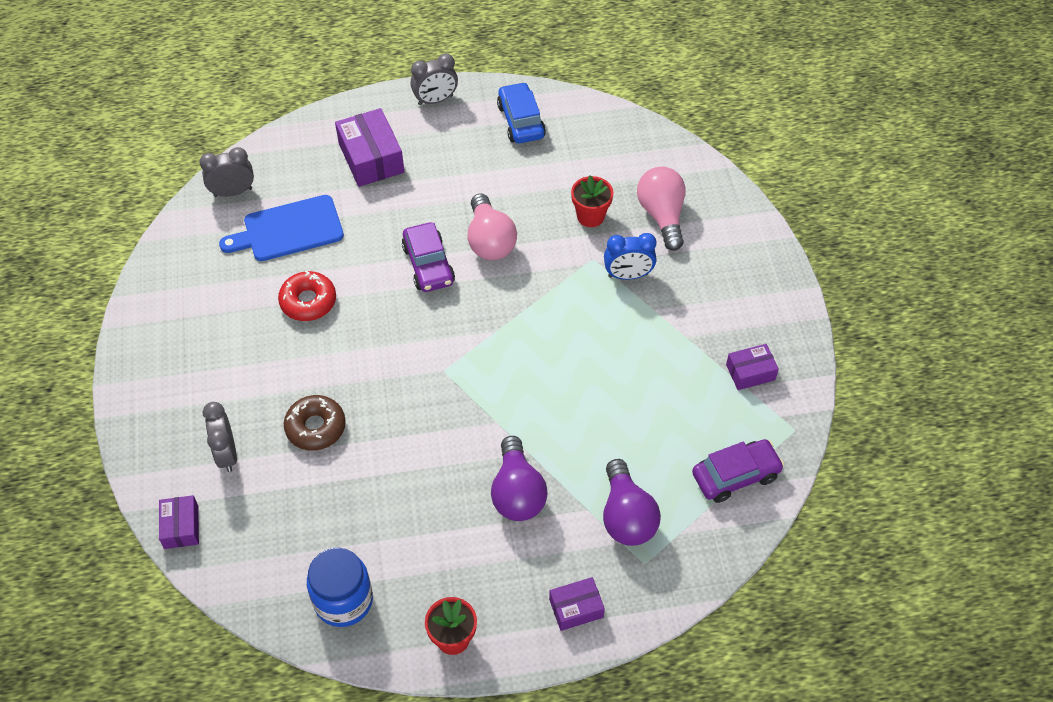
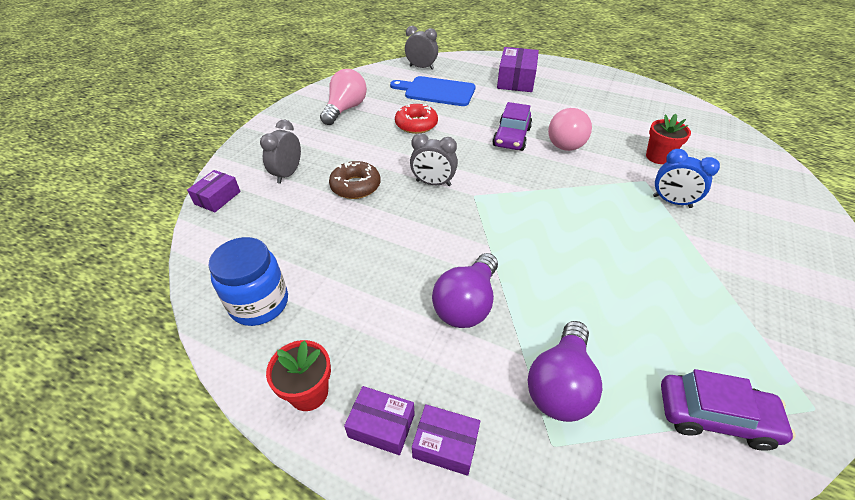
camera: 35 degrees right, 10 degrees down
grey clock [410,54,458,105] -> grey clock moved to [410,133,458,186]
blue car [497,82,546,143] -> none
pink light bulb [637,167,686,251] -> pink light bulb moved to [320,69,367,125]
purple box [726,344,779,390] -> purple box moved to [344,386,415,455]

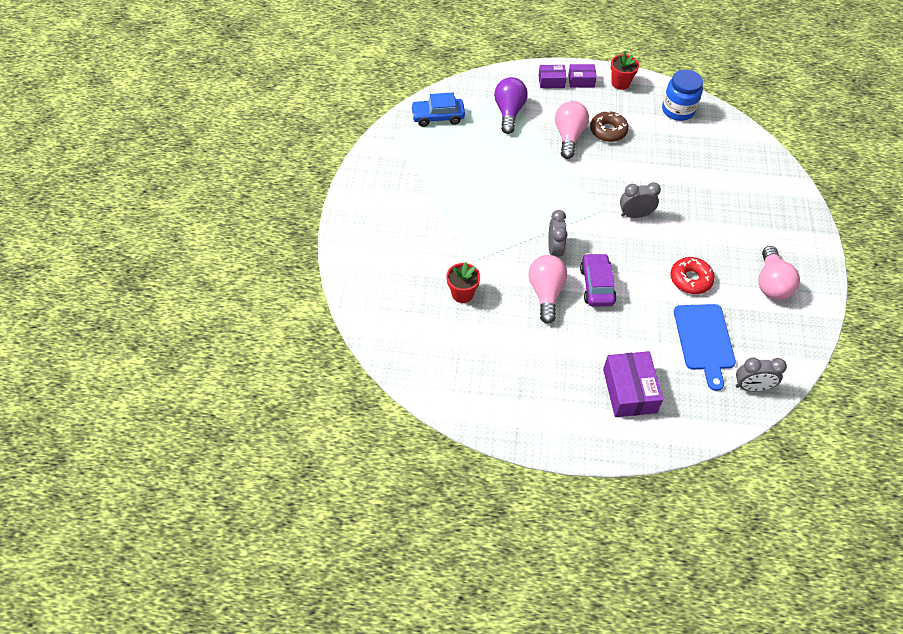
camera: 160 degrees right, 10 degrees up
purple box [187,170,241,212] -> none
grey clock [260,120,301,184] -> grey clock moved to [548,210,568,257]
brown donut [329,161,381,199] -> brown donut moved to [590,111,629,142]
blue cutting board [390,76,476,106] -> blue cutting board turned 90 degrees clockwise [674,304,736,391]
purple light bulb [432,253,498,328] -> pink light bulb [555,101,589,159]
blue clock [653,149,720,208] -> none
purple car [661,369,796,451] -> blue car [411,92,465,127]

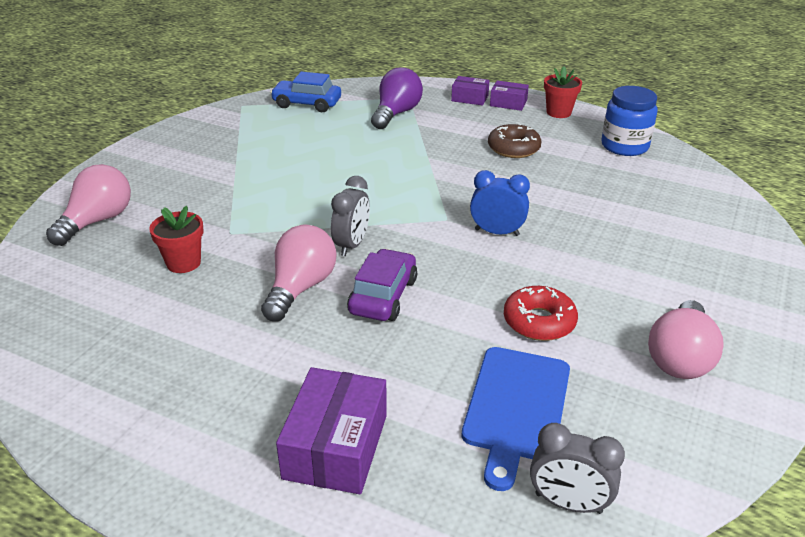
camera: 20 degrees right, 20 degrees down
pink light bulb [555,101,589,159] -> pink light bulb moved to [46,164,131,246]
grey clock [620,182,661,218] -> blue clock [470,170,530,236]

